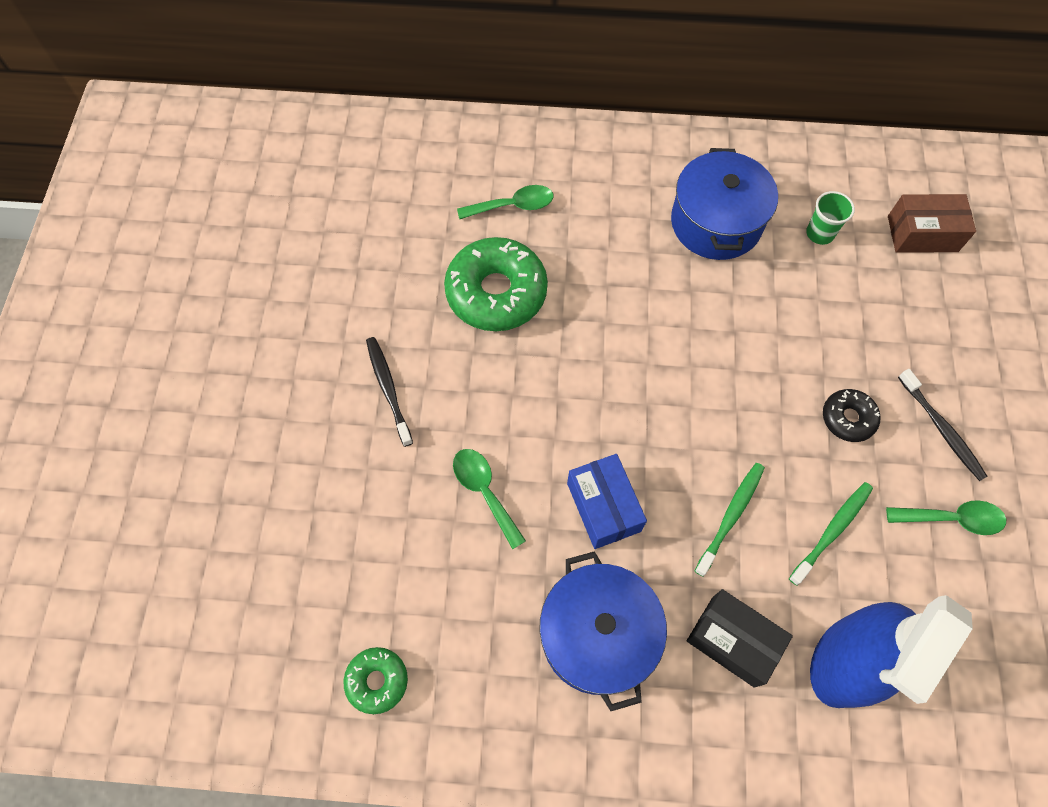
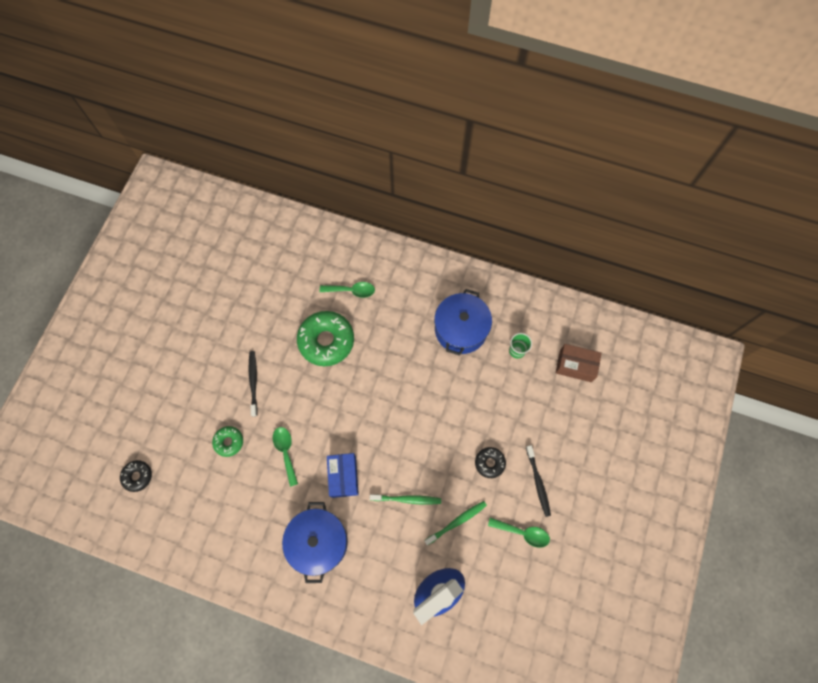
camera: 15 degrees right, 5 degrees up
green donut [344,647,408,714] -> green donut moved to [212,426,243,457]
black box [687,589,793,688] -> none
green toothbrush [695,463,765,577] -> green toothbrush turned 45 degrees clockwise [370,494,441,505]
none -> black donut [120,460,152,492]

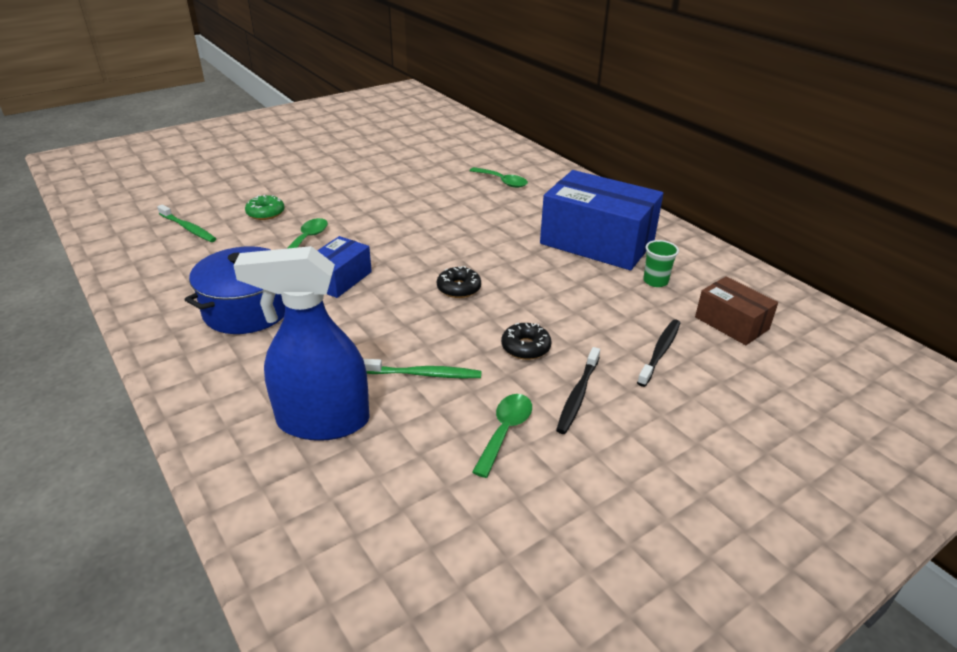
camera: 35 degrees right, 35 degrees down
black donut [120,460,152,492] -> black donut moved to [437,266,481,298]
black toothbrush [249,351,258,417] -> black toothbrush moved to [637,319,680,387]
green donut [297,311,354,366] -> none
green toothbrush [370,494,441,505] -> green toothbrush moved to [157,205,216,242]
blue pot [434,289,492,356] -> blue box [540,170,663,270]
green spoon [488,518,550,548] -> green spoon turned 120 degrees counterclockwise [472,394,532,478]

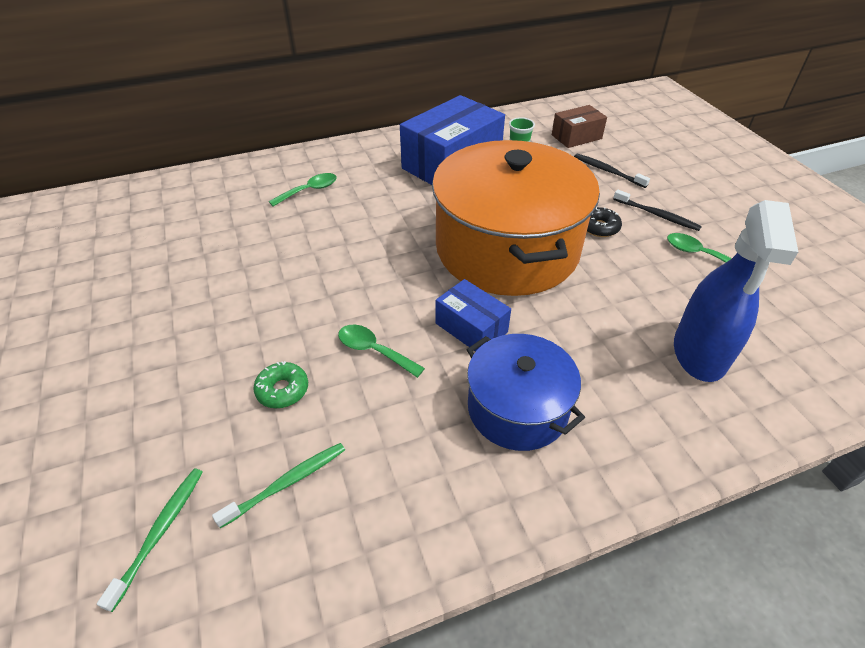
camera: 75 degrees left, 10 degrees up
green toothbrush [363,359,481,378] -> green toothbrush moved to [97,468,203,612]
black donut [437,266,481,298] -> orange pot [432,140,600,296]

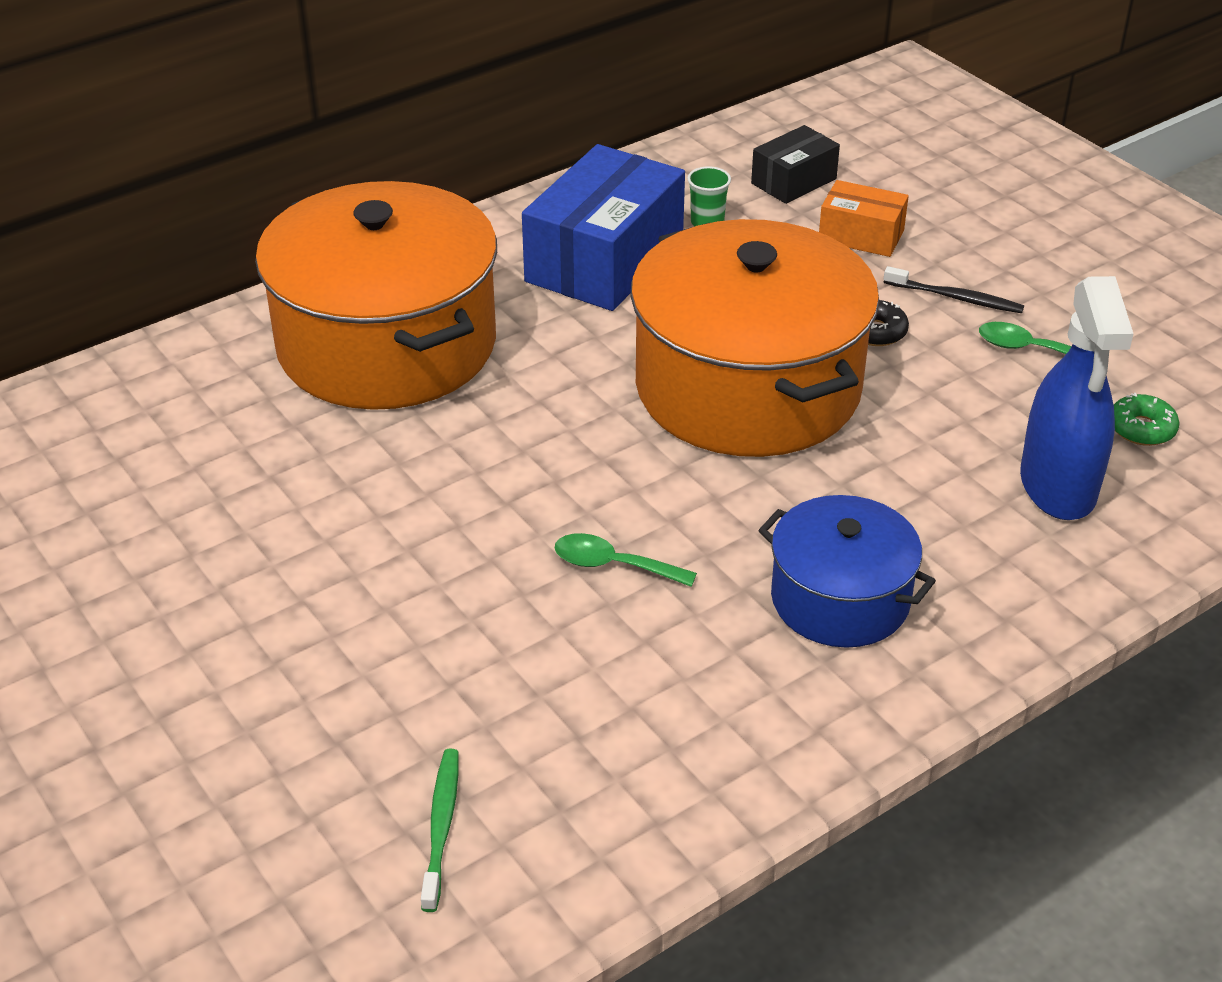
camera: 15 degrees left, 5 degrees down
green toothbrush [212,443,345,528] -> none
green donut [253,361,308,408] -> green donut moved to [1114,393,1179,446]
green spoon [269,173,337,207] -> orange pot [255,181,497,410]
blue box [436,279,511,352] -> none
brown box [552,105,607,148] -> black box [751,125,840,204]
black toothbrush [574,153,650,188] -> orange box [819,180,909,257]

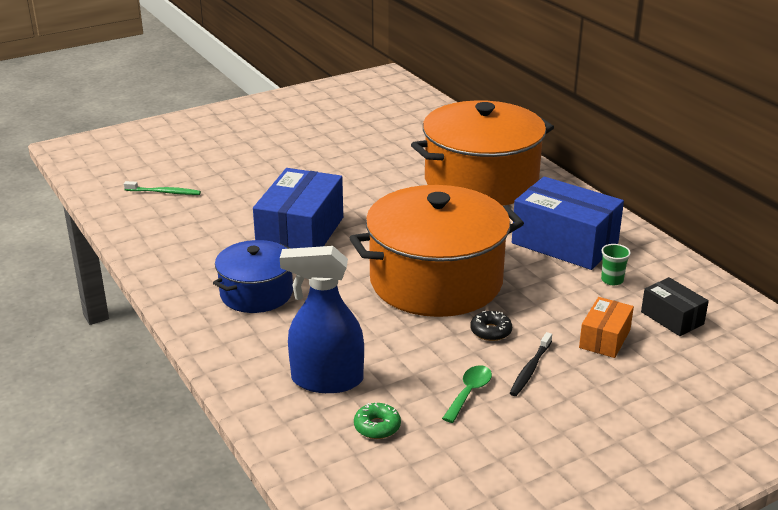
camera: 95 degrees right, 10 degrees down
green spoon [555,533,697,587] -> blue box [253,168,343,248]

